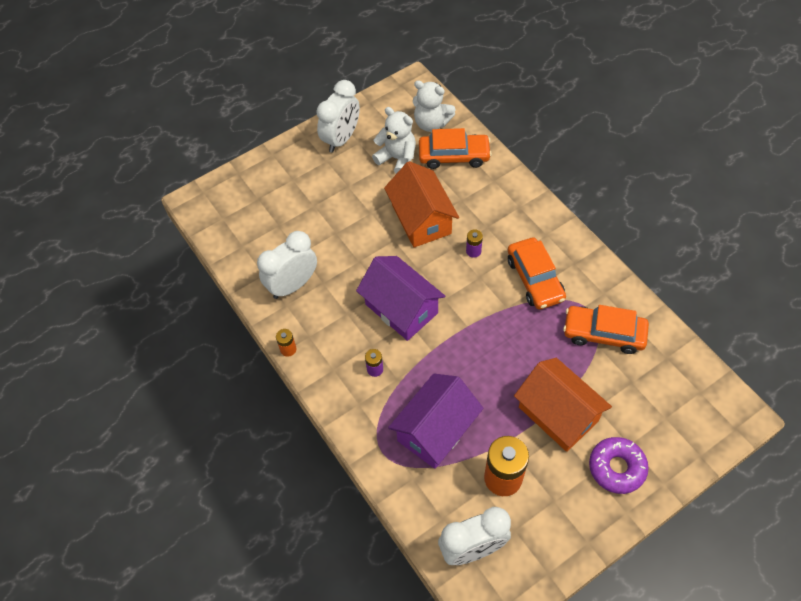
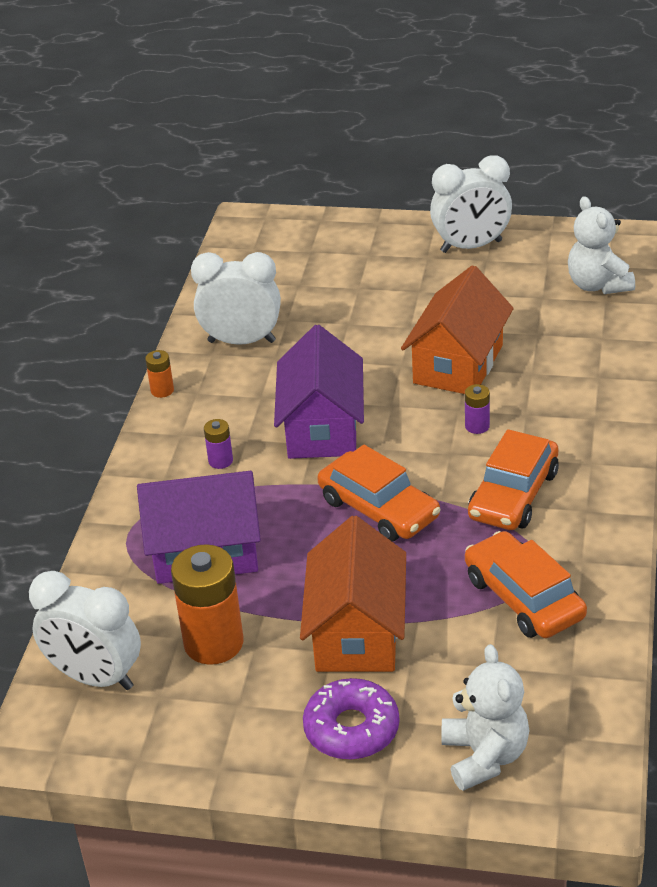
camera: 45 degrees right, 20 degrees down
white teddy bear [372,107,416,174] -> white teddy bear moved to [442,644,529,791]
orange car [419,128,492,169] -> orange car moved to [317,445,441,541]

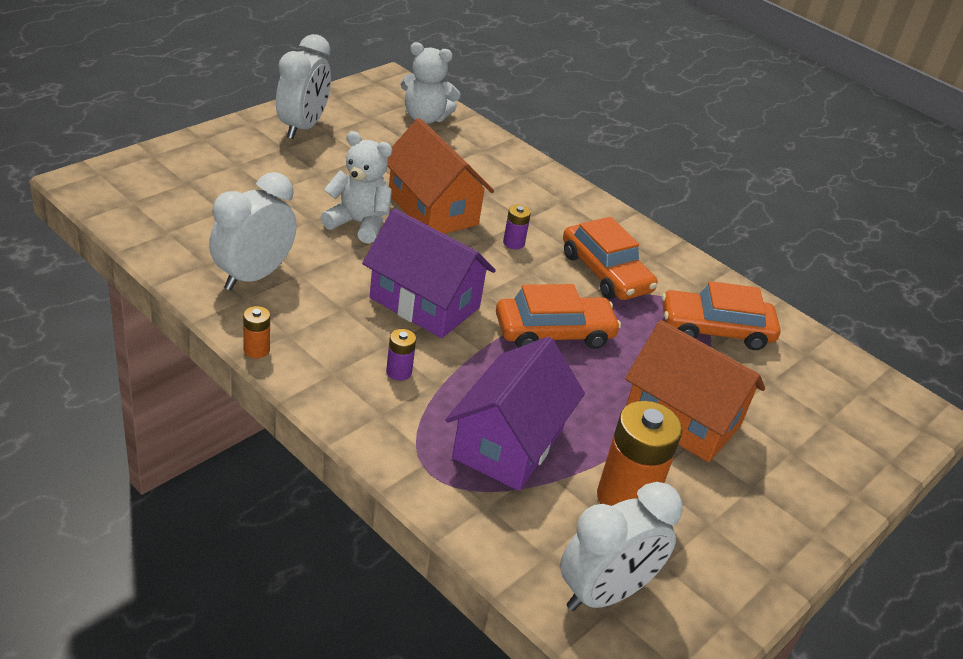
camera: 65 degrees left, 0 degrees up
purple donut [303,678,399,760] -> none
white teddy bear [442,644,529,791] -> white teddy bear moved to [321,131,392,244]

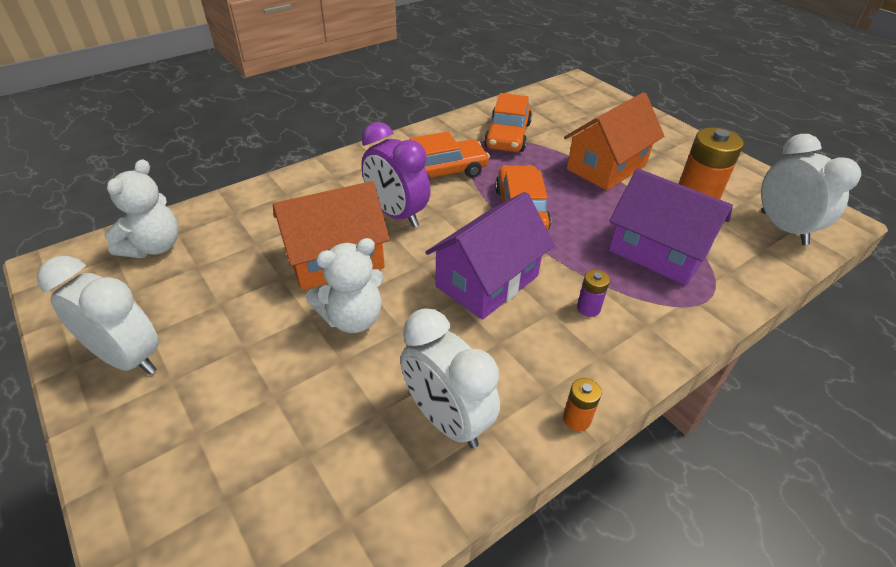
camera: 75 degrees left, 5 degrees up
white teddy bear [321,131,392,244] -> white teddy bear turned 150 degrees counterclockwise [306,238,384,333]
purple battery [503,205,531,250] -> purple clock [361,122,431,228]

